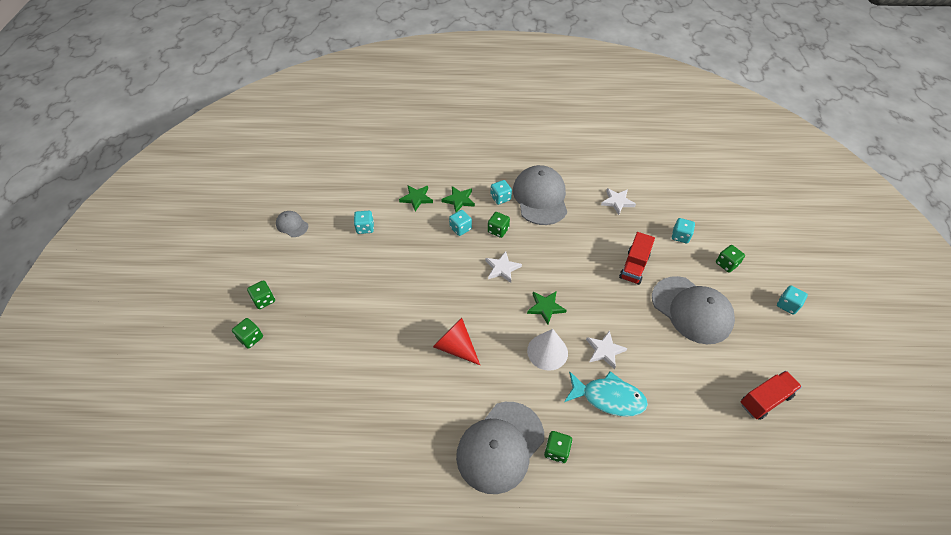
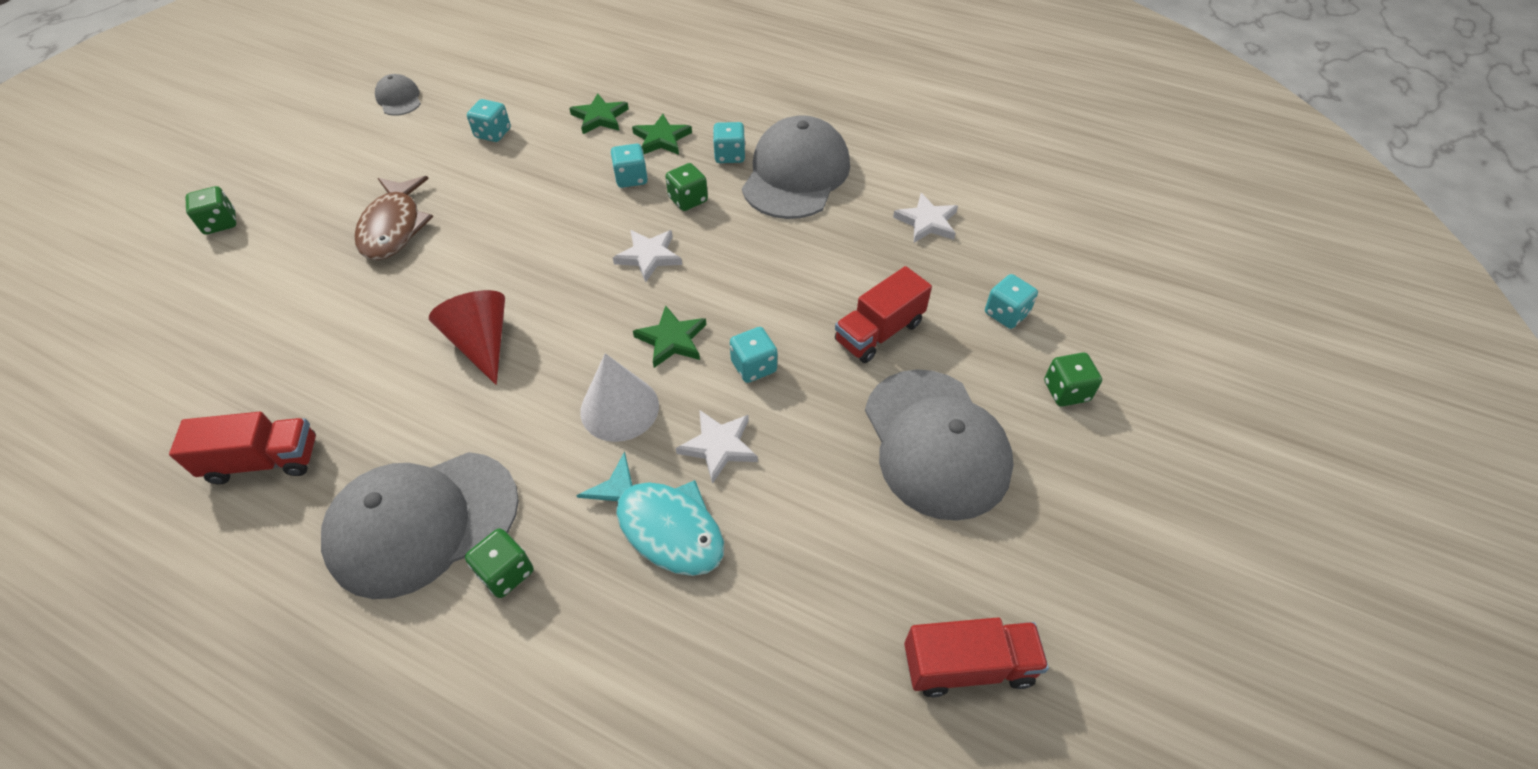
camera: 25 degrees right, 0 degrees up
green dice [247,280,275,309] -> none
turquoise dice [777,285,808,315] -> turquoise dice moved to [730,327,777,383]
none -> red truck [169,412,316,484]
none -> brown fish [355,176,433,260]

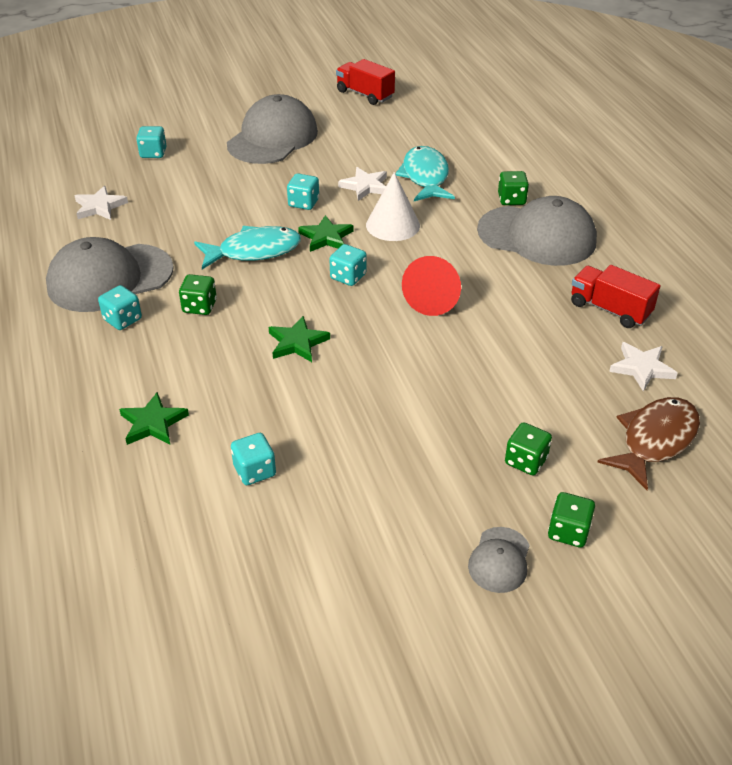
camera: 135 degrees left, 10 degrees down
brown fish [355,176,433,260] -> brown fish moved to [597,397,700,490]
grey cap [375,74,421,116] -> grey cap moved to [468,527,529,593]
turquoise dice [611,144,648,188] -> turquoise dice moved to [329,244,367,286]
white star [613,230,682,282] -> white star moved to [609,342,678,391]
green star [632,114,692,155] -> green star moved to [269,316,330,362]
red truck [835,266,932,363] -> none
green dice [1044,353,1102,407] -> green dice moved to [505,422,552,475]
none -> turquoise fish [194,226,301,269]

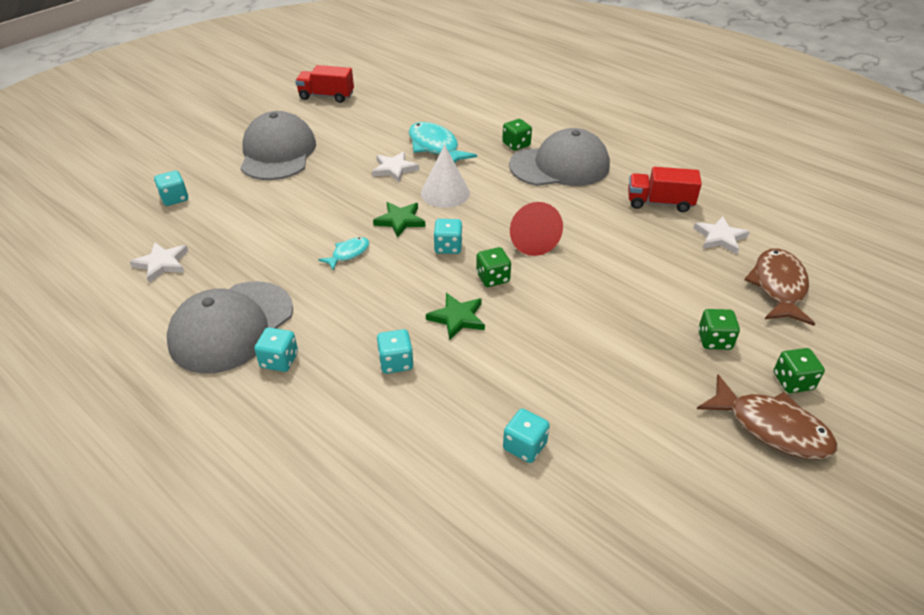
camera: 30 degrees left, 0 degrees up
green star [119,392,189,445] -> none
green dice [179,274,217,315] -> green dice moved to [476,247,511,287]
turquoise fish [194,226,301,269] -> turquoise fish [318,237,369,270], size x0.54
turquoise dice [287,173,319,210] -> turquoise dice moved to [377,329,413,374]
grey cap [468,527,529,593] -> brown fish [697,374,837,460]

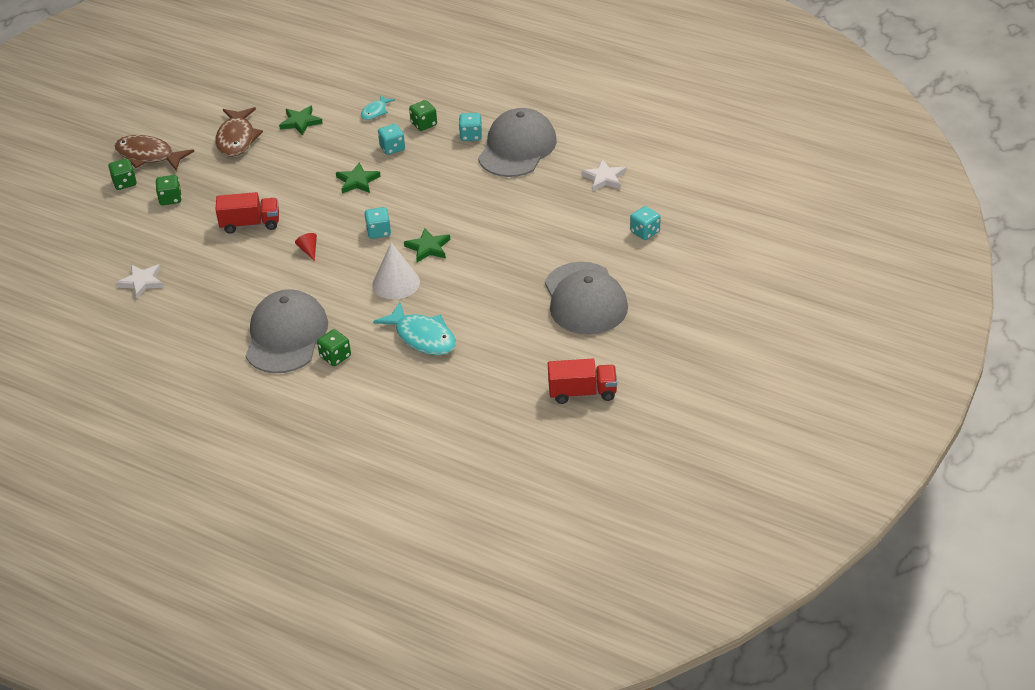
camera: 170 degrees right, 0 degrees up
turquoise fish [318,237,369,270] -> turquoise fish moved to [361,95,395,120]
white star [372,151,419,182] -> none
green dice [476,247,511,287] -> green dice moved to [409,100,437,131]
turquoise dice [503,409,550,463] -> green star [279,106,323,136]
grey cap [509,128,610,186] -> grey cap turned 120 degrees clockwise [245,289,328,373]
red cone [510,202,563,256] -> red cone [295,233,317,261], size x0.49
red truck [628,167,702,212] -> red truck moved to [215,192,279,234]
brown fish [745,248,815,326] -> brown fish moved to [215,107,263,157]

